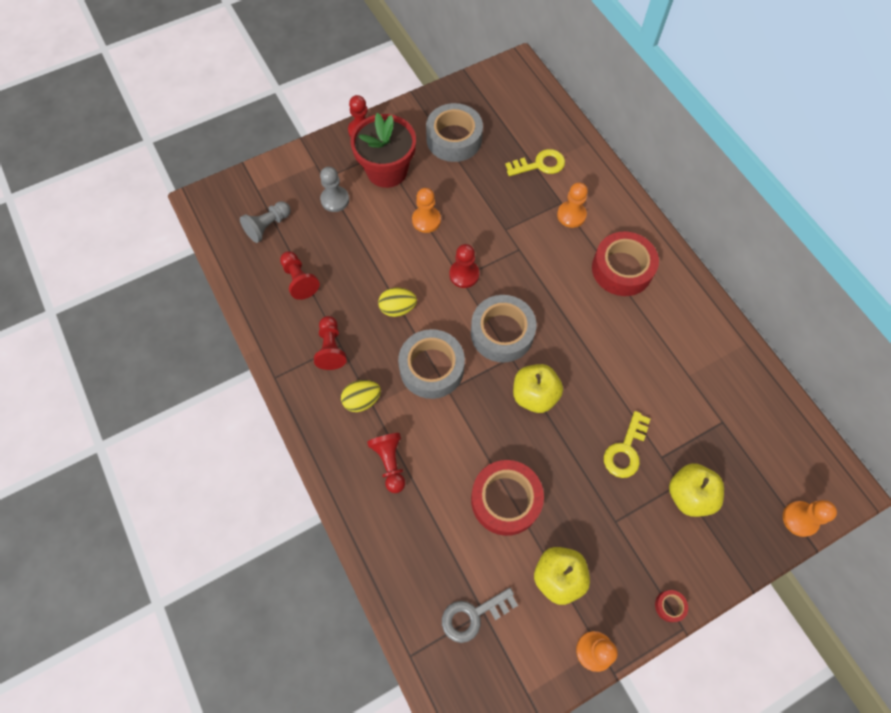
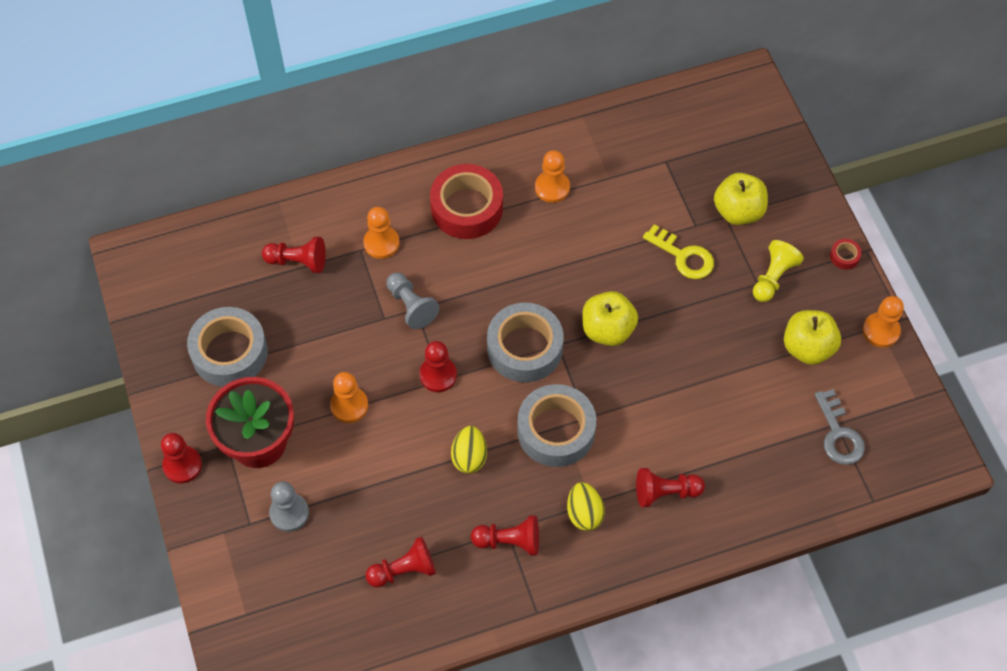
camera: 80 degrees left, 5 degrees down
grey pawn [240,201,291,243] -> grey pawn moved to [386,273,439,329]
red tape [471,460,544,536] -> none
yellow key [505,149,565,176] -> red pawn [262,237,326,273]
orange pawn [783,500,837,537] -> orange pawn moved to [535,150,570,203]
none -> yellow pawn [753,240,804,302]

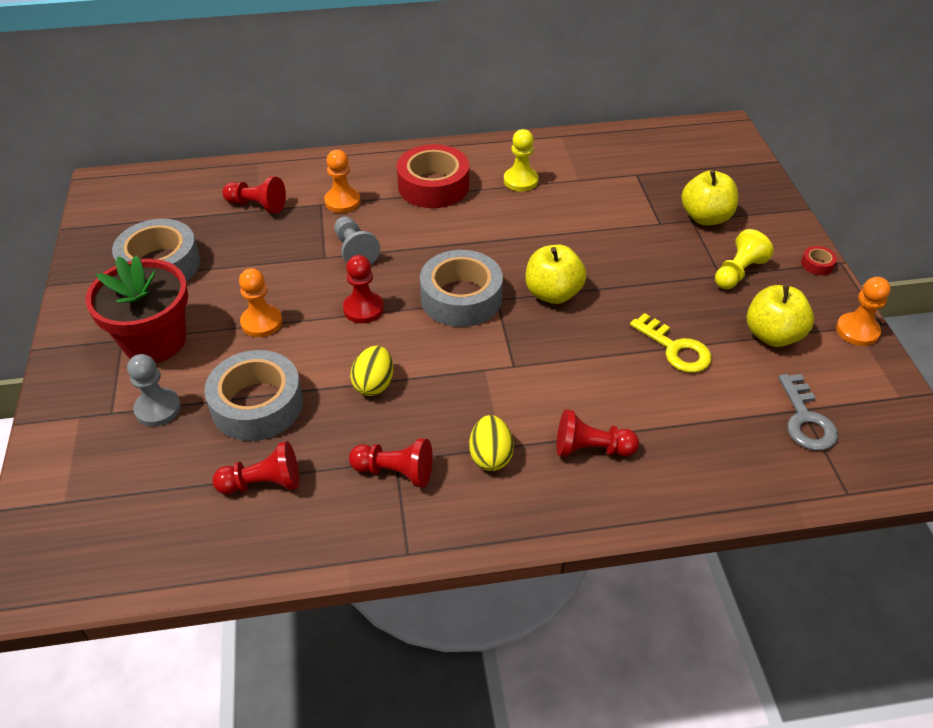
camera: 10 degrees right, 15 degrees down
red pawn [161,433,202,483] -> none
grey tape [517,384,596,467] -> grey tape moved to [205,350,303,441]
orange pawn [535,150,570,203] -> yellow pawn [504,129,538,192]
yellow key [643,224,714,279] -> yellow key moved to [630,313,712,373]

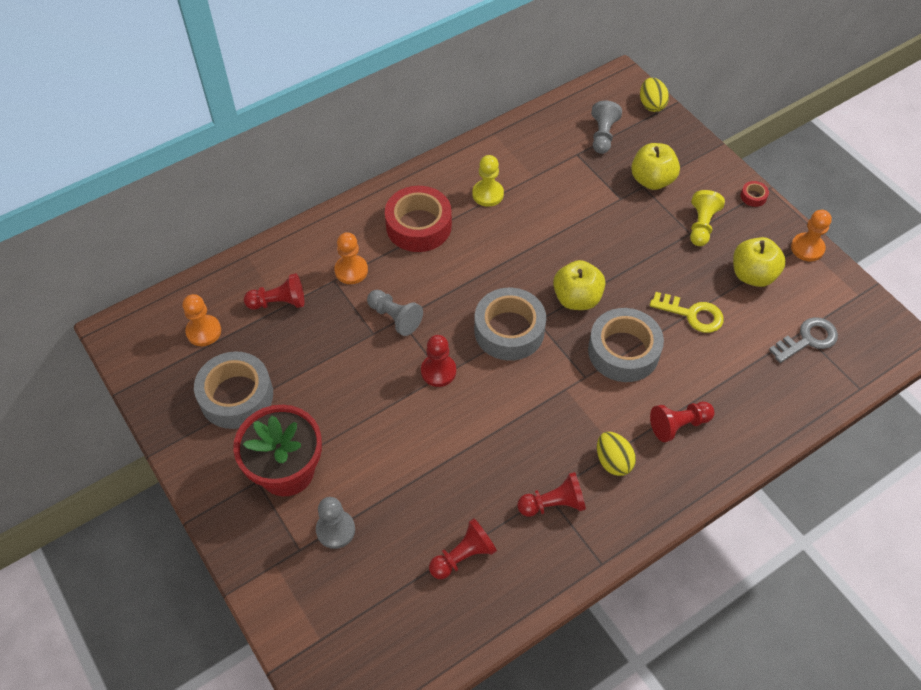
camera: 25 degrees left, 10 degrees up
grey tape [205,350,303,441] -> grey tape moved to [588,308,664,382]
orange pawn [239,268,282,337] -> orange pawn moved to [183,294,221,346]
yellow egg [350,346,393,396] -> yellow egg moved to [640,78,669,112]
grey key [779,374,838,451] -> grey key turned 90 degrees counterclockwise [769,317,838,363]
none -> grey pawn [591,101,622,154]

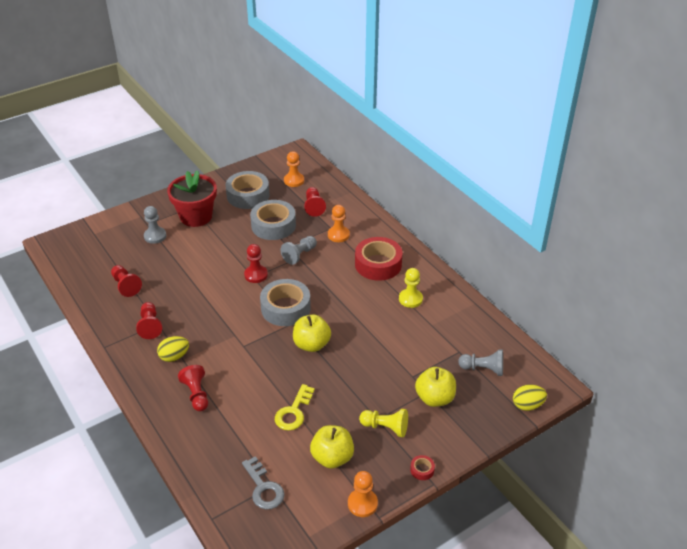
camera: 90 degrees right, 15 degrees down
grey tape [588,308,664,382] -> grey tape moved to [250,200,296,240]

